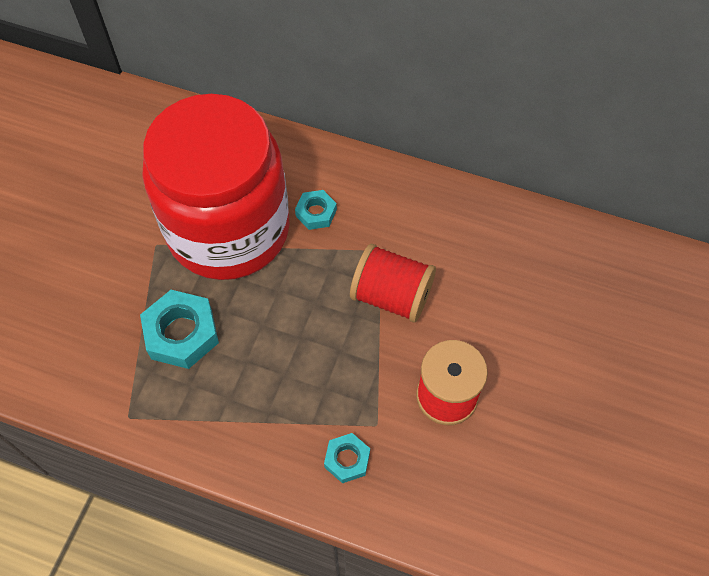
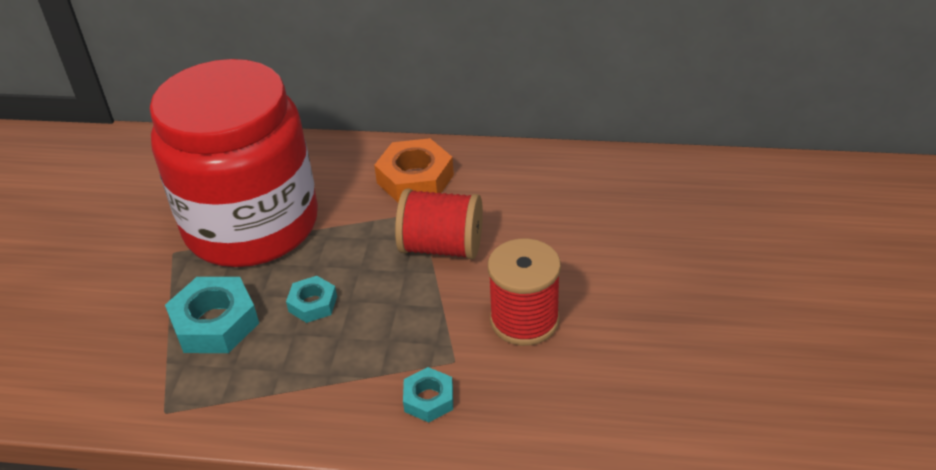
camera: 10 degrees left, 20 degrees down
turquoise nut [295,190,337,230] -> turquoise nut moved to [286,276,337,323]
none -> orange nut [374,138,454,202]

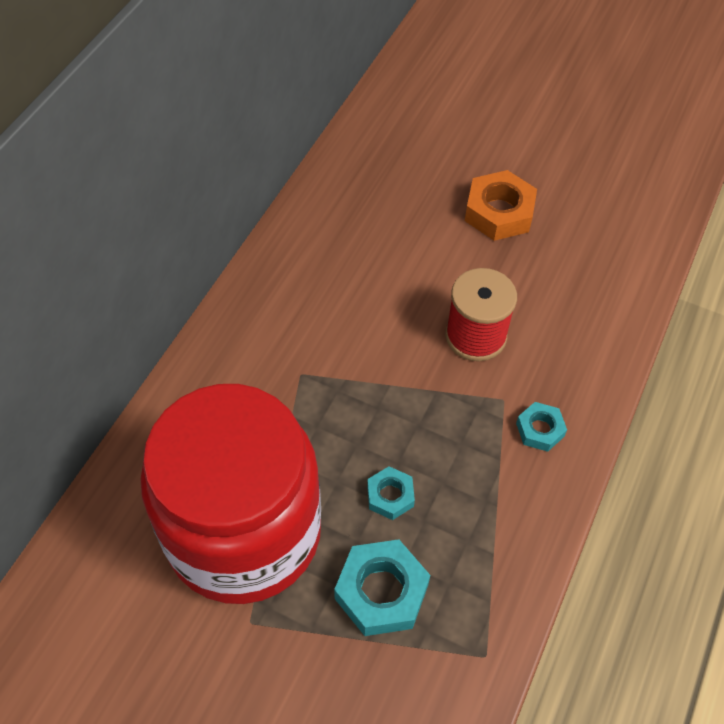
camera: 75 degrees left, 15 degrees up
orange nut [374,138,454,202] -> orange nut moved to [465,170,537,241]
red spool [395,188,483,259] -> none

